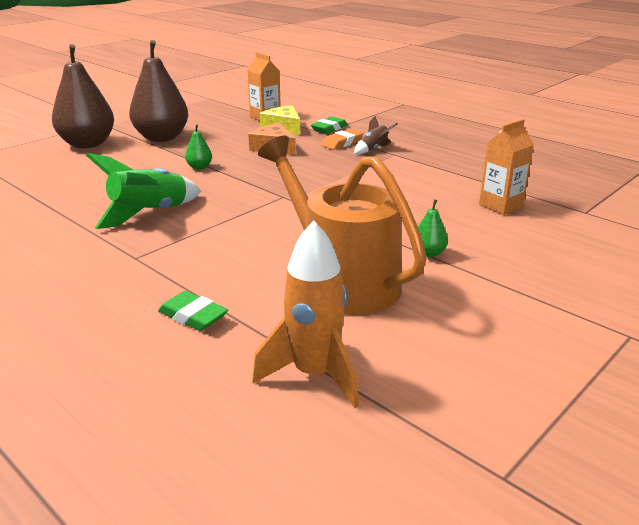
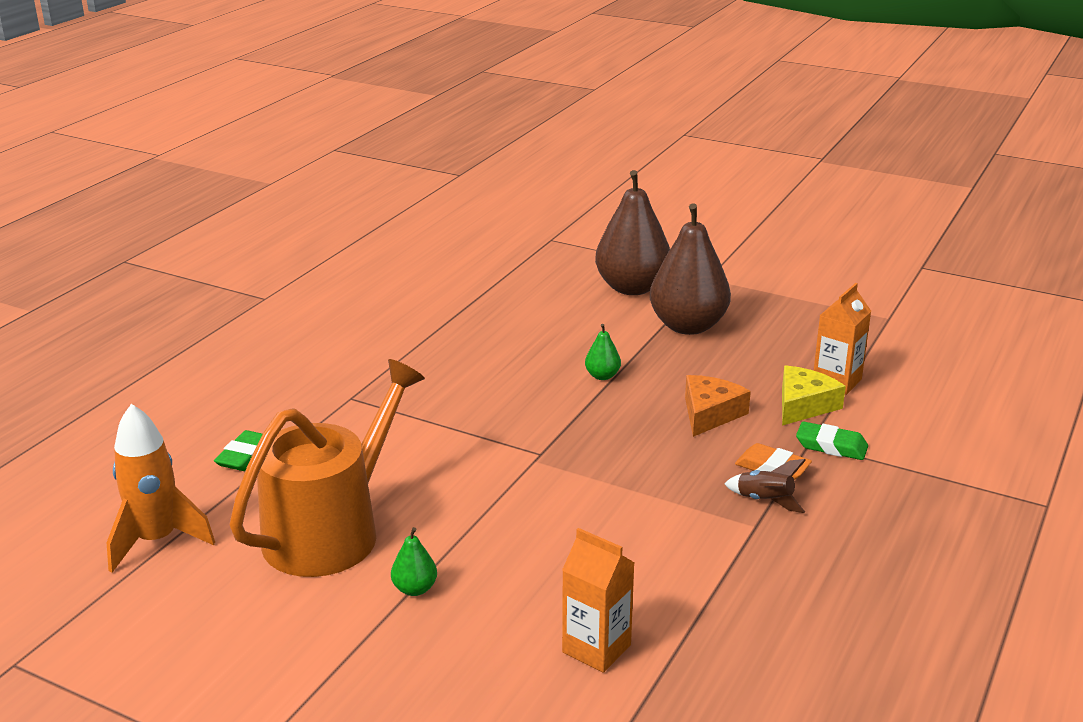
camera: 75 degrees right, 0 degrees up
green rocket [86,153,201,229] -> none

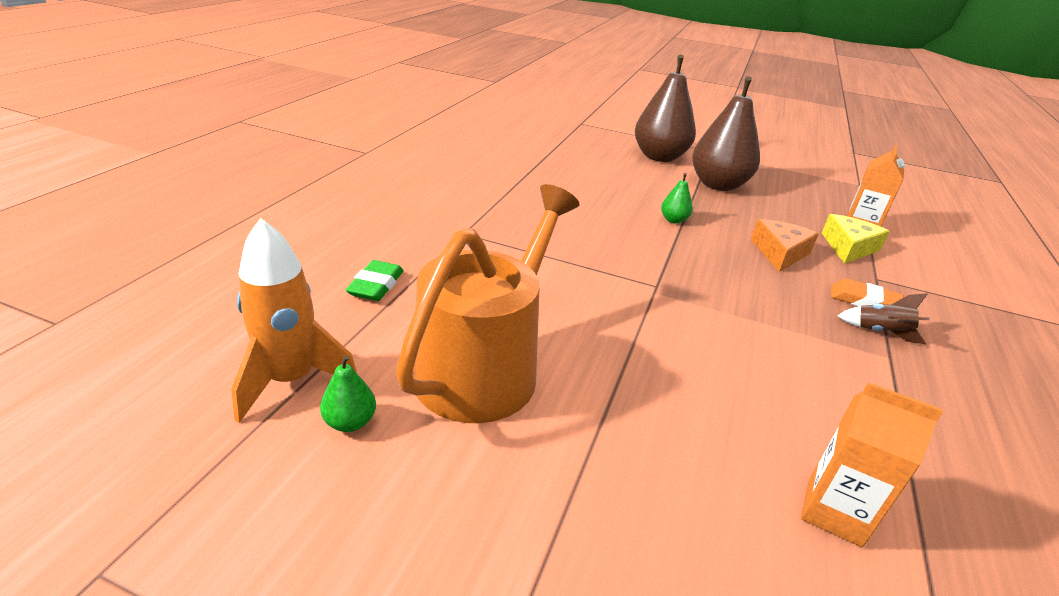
camera: 10 degrees left, 5 degrees up
green pear [391,527,437,596] -> green pear moved to [320,355,376,432]
green eraser [796,421,868,460] -> none

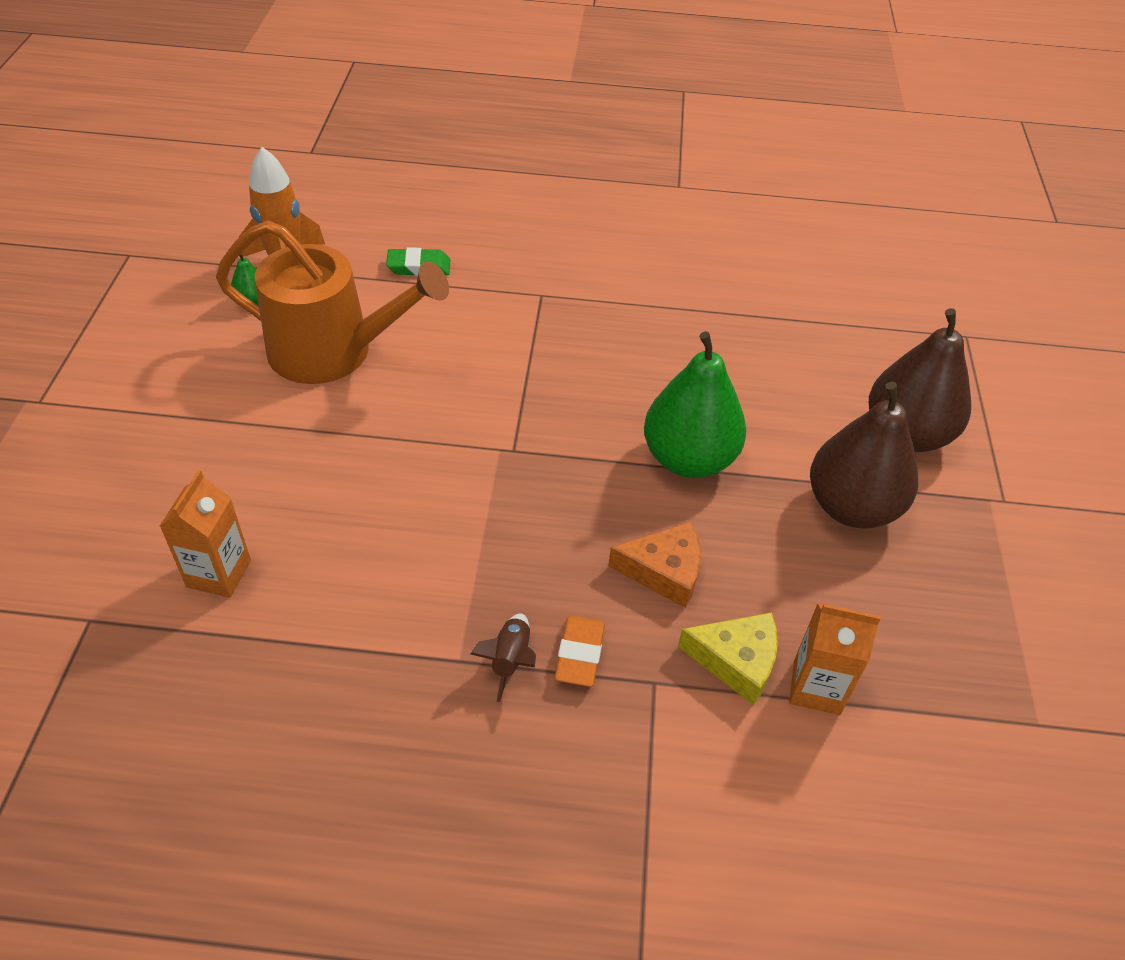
camera: 75 degrees right, 15 degrees up
green pear [661,173,693,224] -> green pear [644,331,746,478], size x2.37

